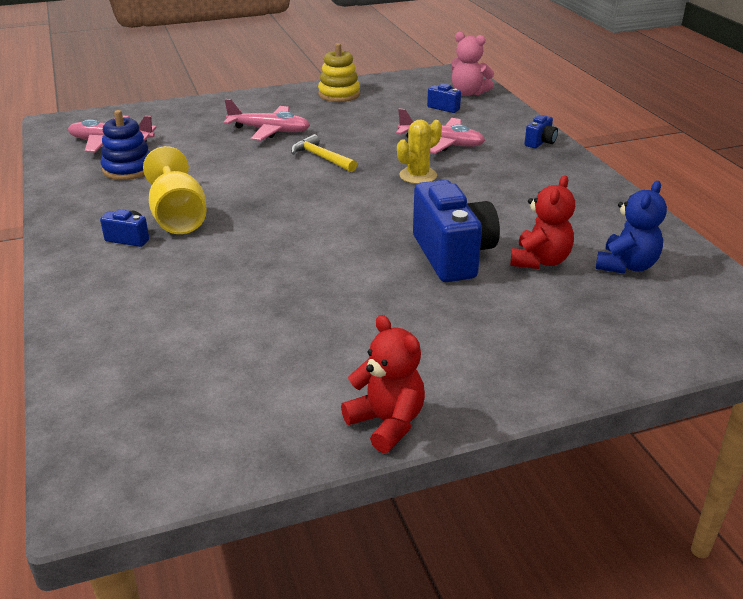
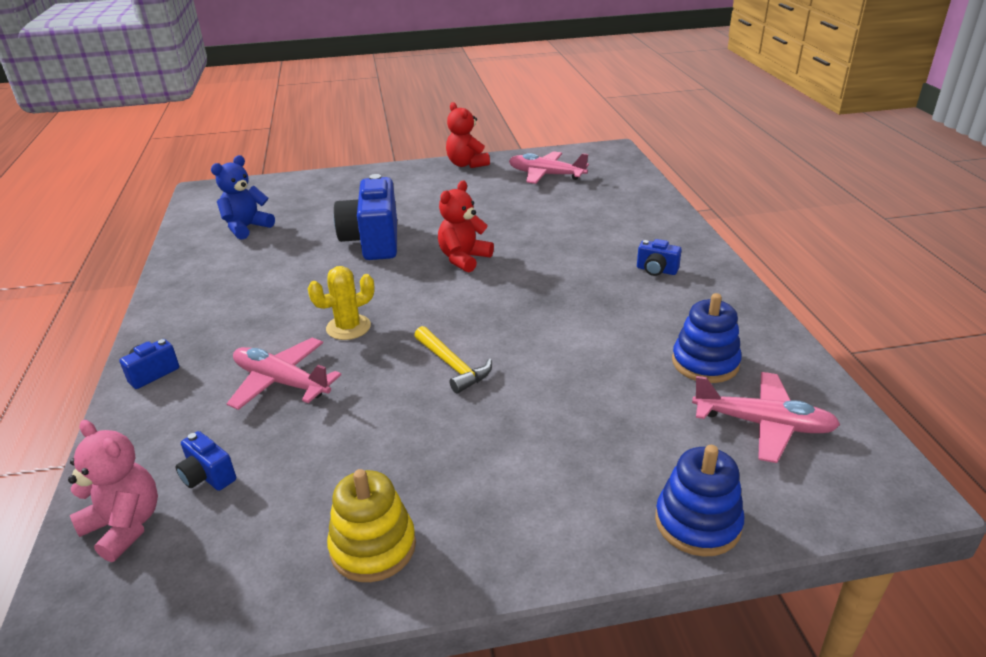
camera: 170 degrees left, 0 degrees up
yellow goblet [143,146,207,234] -> none
pink plane [223,99,310,141] -> pink plane moved to [509,151,589,184]
red teddy bear [510,175,575,269] -> red teddy bear moved to [438,180,494,272]
none -> blue stacking toy [655,445,744,557]

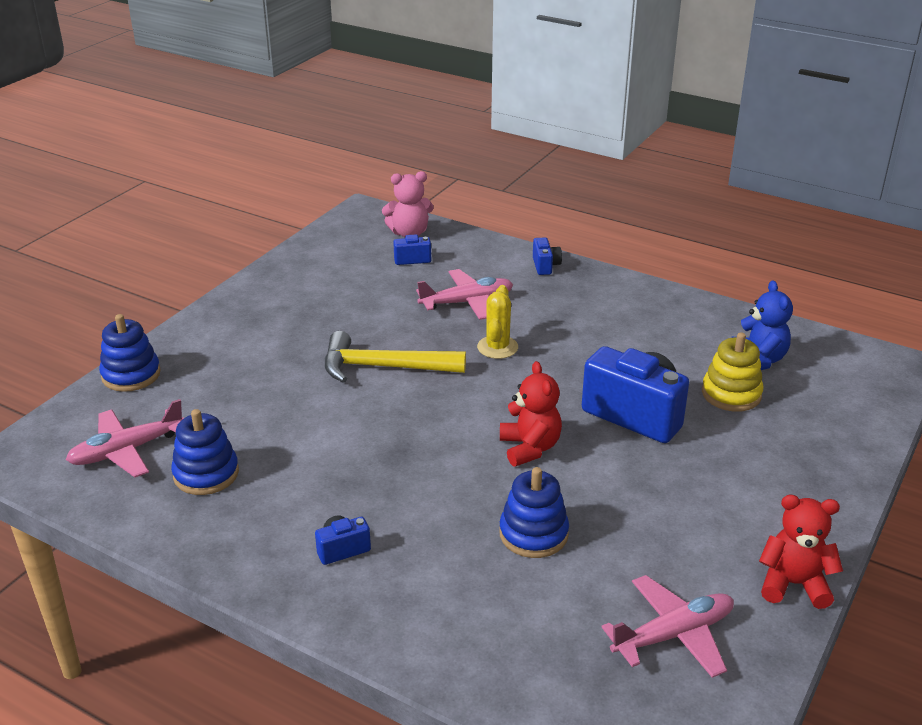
camera: 130 degrees right, 0 degrees up
yellow stacking toy [327,469,416,582] -> yellow stacking toy moved to [702,332,764,412]
yellow hammer [414,326,492,394] -> yellow hammer [325,331,466,383], size x1.56
none -> blue stacking toy [499,467,569,558]

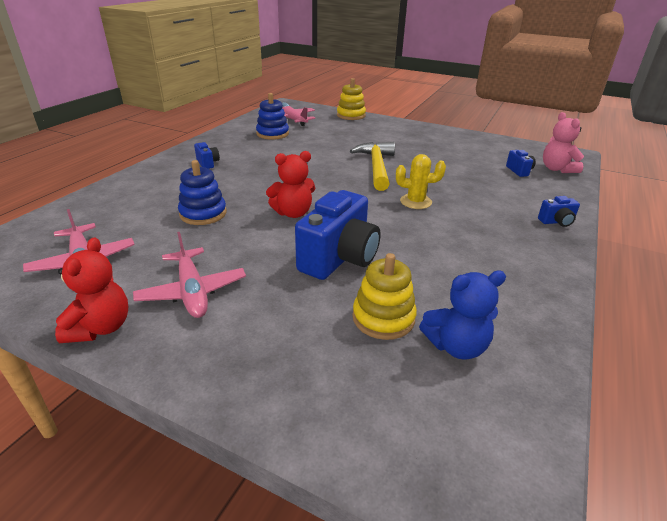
camera: 85 degrees right, 0 degrees up
blue stacking toy [99,314,161,392] -> yellow stacking toy [337,78,366,120]
pink plane [416,269,513,320] -> pink plane moved to [133,232,246,318]

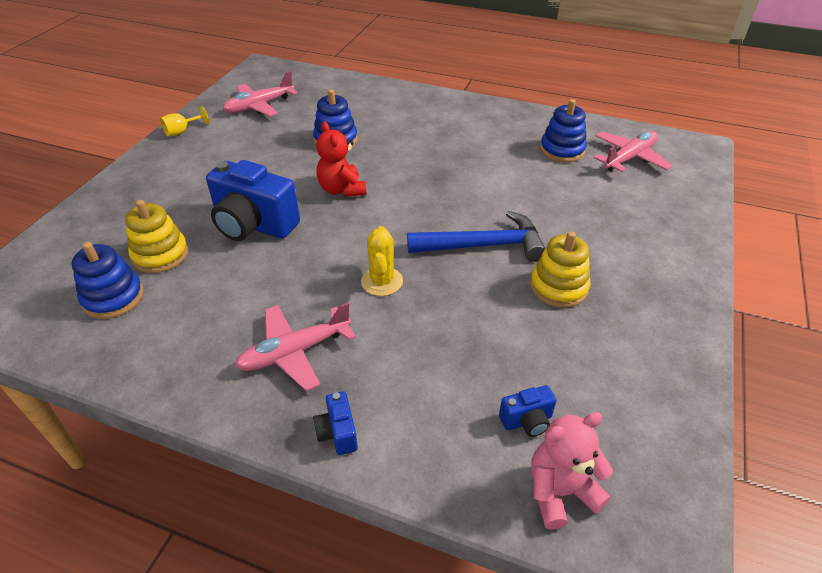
camera: 85 degrees right, 10 degrees up
red teddy bear [55,238,128,343] -> yellow goblet [160,107,209,136]
pink plane [133,232,246,318] -> pink plane moved to [235,302,356,391]
blue camera [194,142,220,169] -> none
yellow stacking toy [337,78,366,120] -> yellow stacking toy moved to [530,231,591,308]
yellow hammer [350,142,395,191] -> blue hammer [407,211,546,262]
blue teddy bear [419,271,506,360] -> blue stacking toy [72,242,144,319]

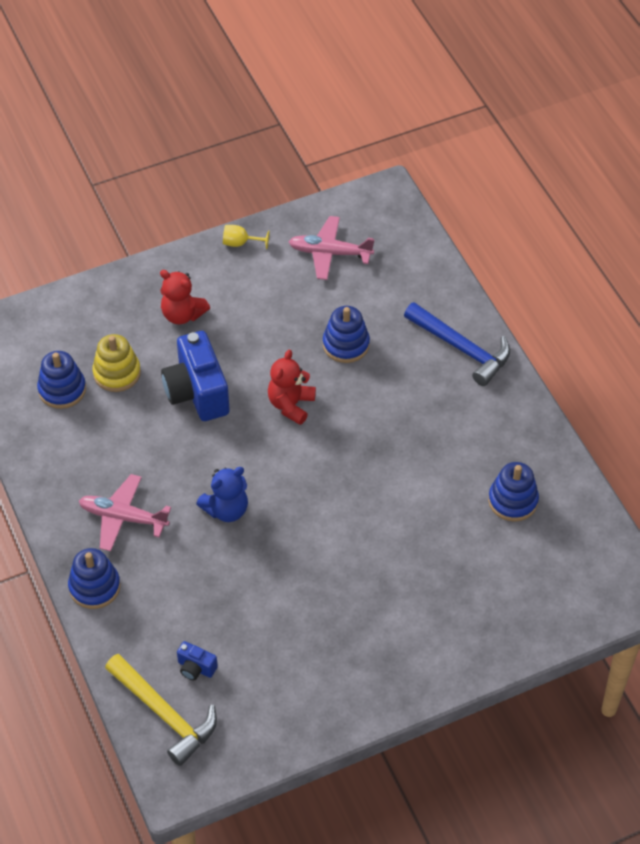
camera: 45 degrees right, 10 degrees up
blue camera [313,391,358,455] -> blue stacking toy [68,548,120,609]
yellow cactus [361,226,403,296] -> blue teddy bear [196,467,248,522]
blue hammer [407,211,546,262] -> blue hammer moved to [404,302,510,386]
yellow stacking toy [530,231,591,308] -> none
pink teddy bear [531,412,613,530] -> yellow hammer [105,654,217,766]
pink plane [594,131,672,172] -> none
none -> red teddy bear [160,270,210,324]

